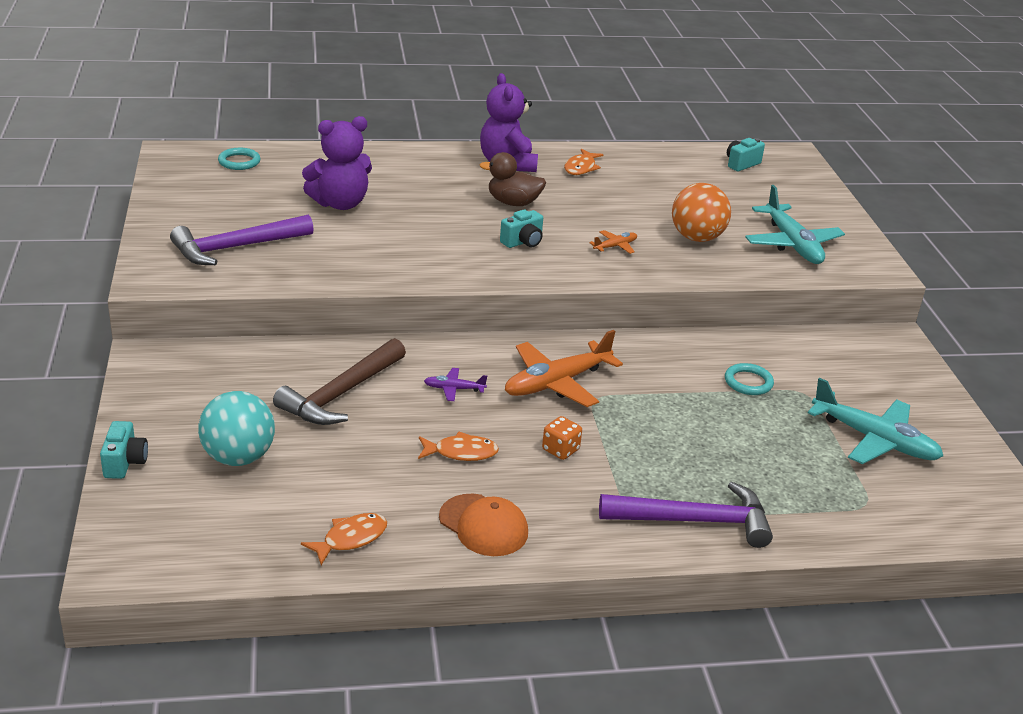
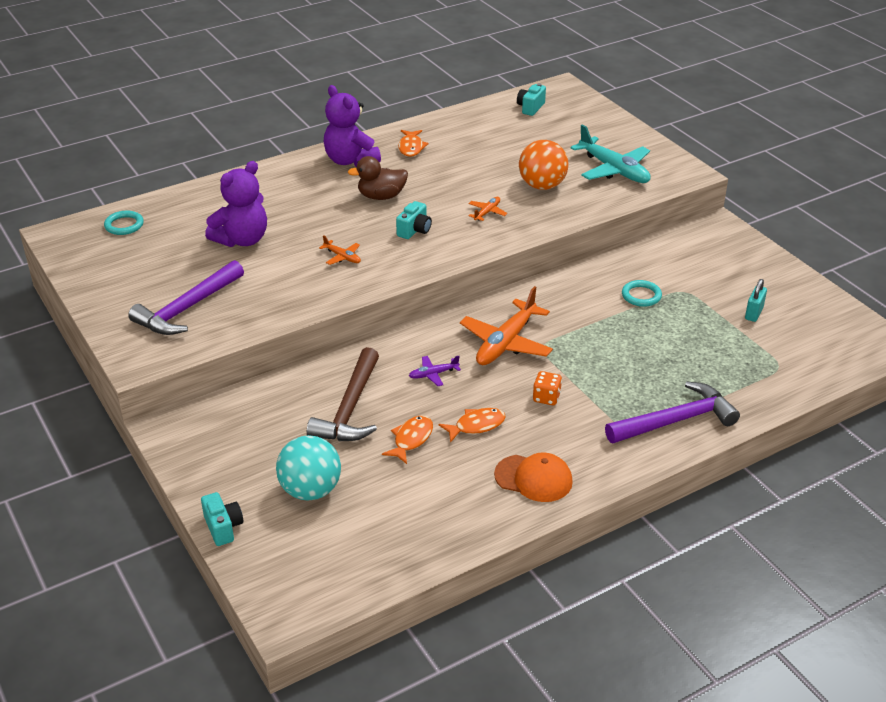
camera: 20 degrees left, 5 degrees up
orange fish [301,513,387,565] -> orange fish moved to [382,415,433,464]
turquoise plane [808,378,943,464] -> turquoise padlock [745,279,767,322]
none -> orange plane [319,235,361,265]

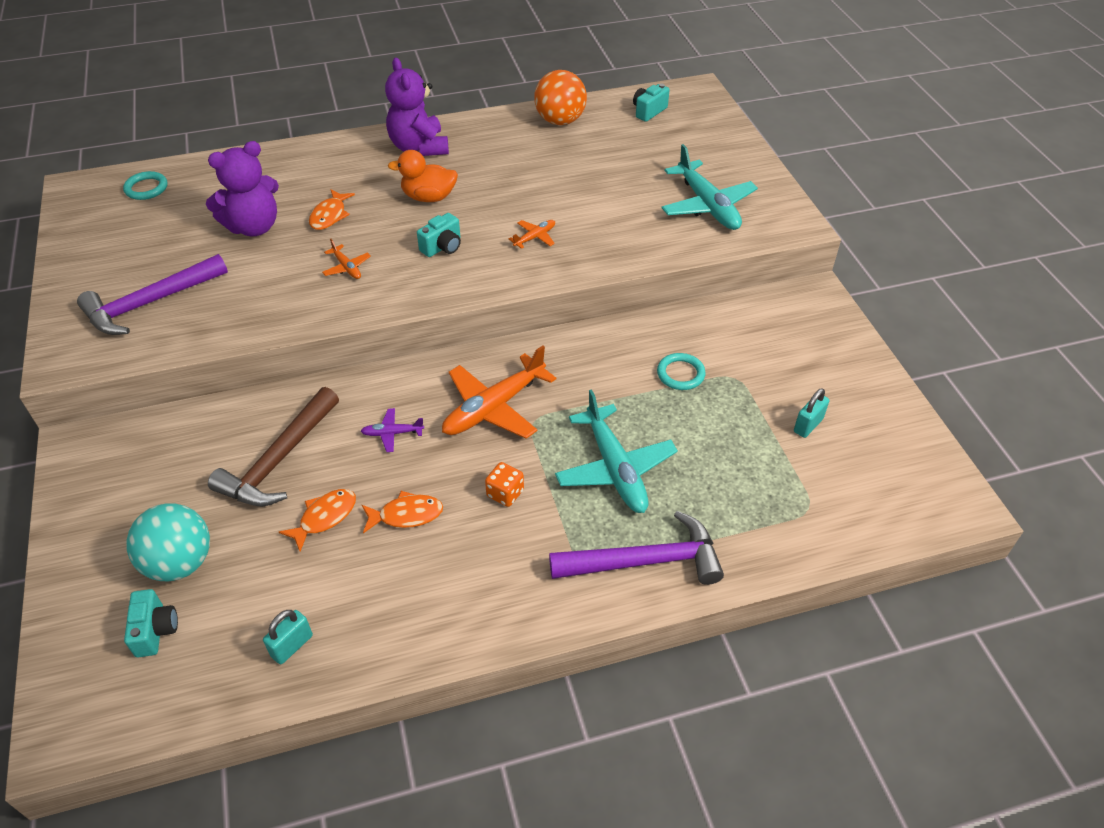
camera: 15 degrees right, 10 degrees up
turquoise camera [201,492,243,546] -> turquoise camera moved to [124,589,178,658]
brown duck [348,156,408,200] -> orange duck [388,150,458,202]
orange fish [398,130,429,157] -> orange fish moved to [309,189,355,230]
orange cap [494,452,573,502] -> none
orange ball [519,140,569,190] -> orange ball moved to [534,70,587,125]
none -> turquoise padlock [263,610,313,664]
none -> turquoise plane [555,389,678,513]

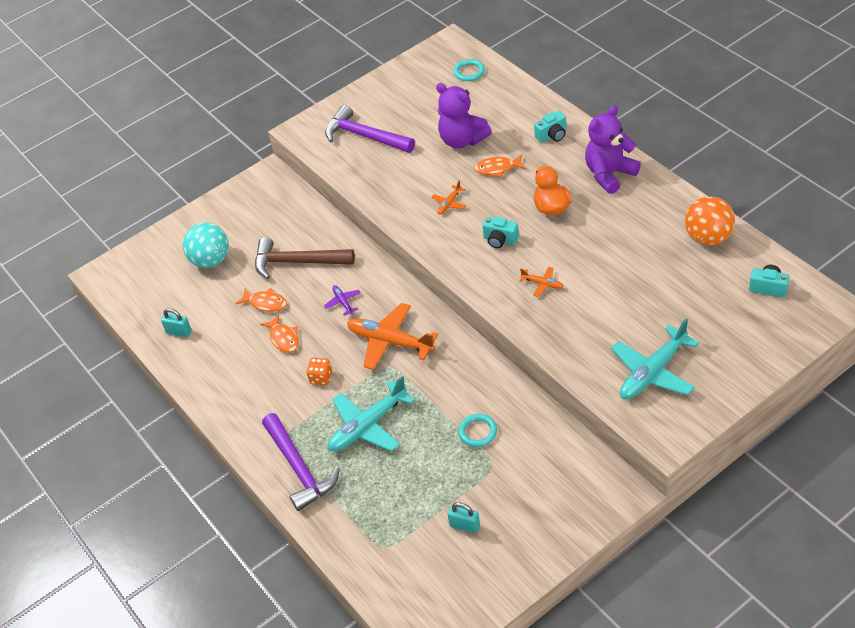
camera: 75 degrees right, 0 degrees up
turquoise camera [124,589,178,658] -> turquoise camera moved to [534,111,567,143]

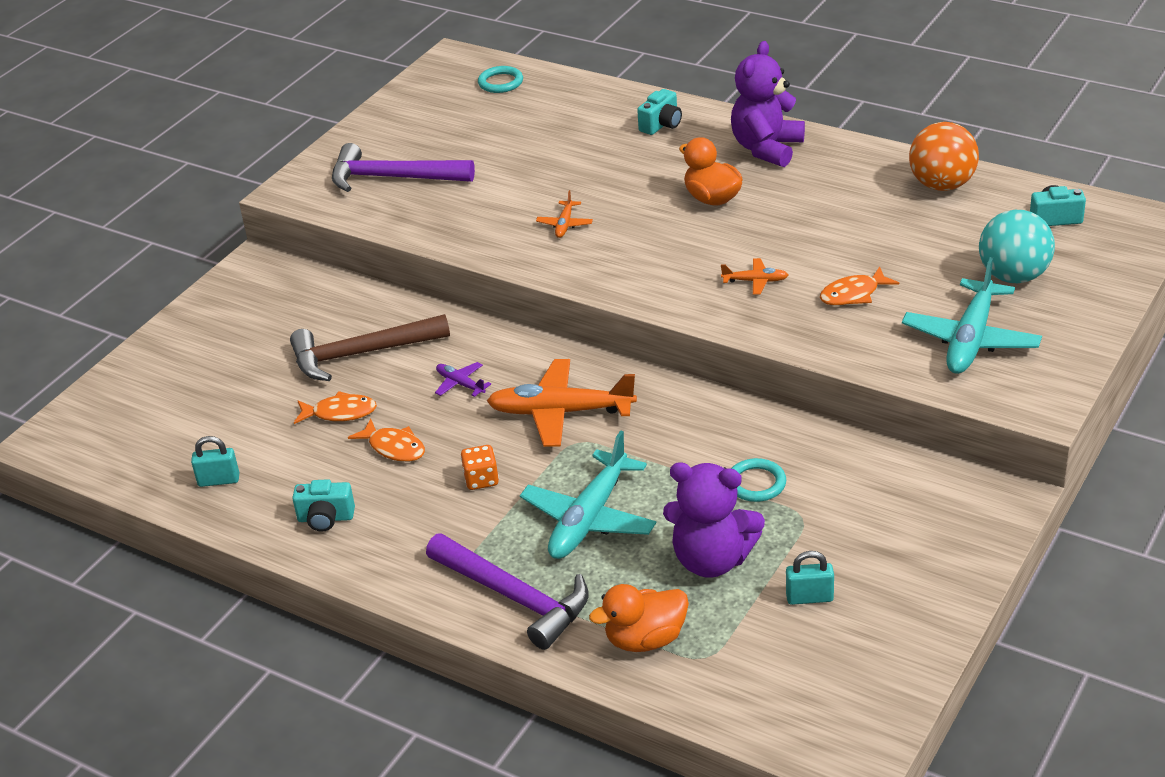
camera: 25 degrees left, 10 degrees down
turquoise ball [183,222,229,268] -> turquoise ball moved to [979,210,1055,283]
purple teddy bear [436,83,492,149] -> purple teddy bear moved to [663,462,765,578]
orange fish [475,154,526,177] -> orange fish moved to [820,266,899,306]
turquoise camera [482,217,519,248] -> turquoise camera moved to [292,479,355,532]
none -> orange duck [589,584,689,652]

